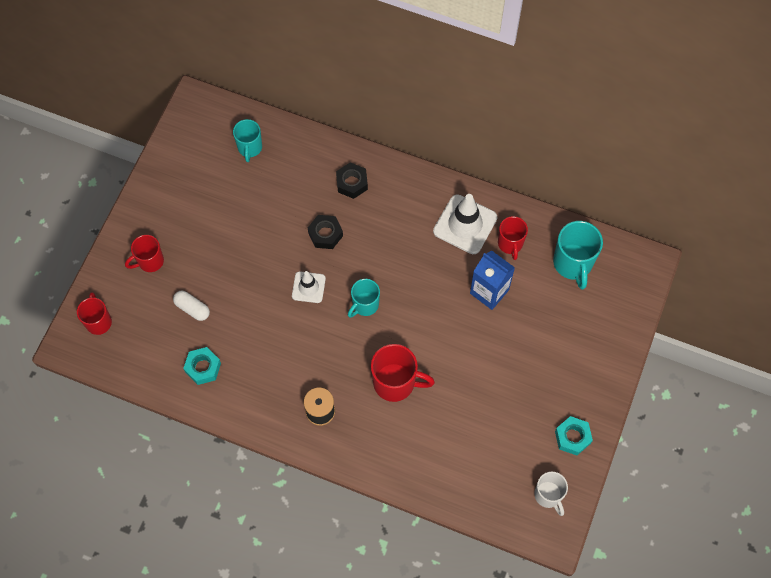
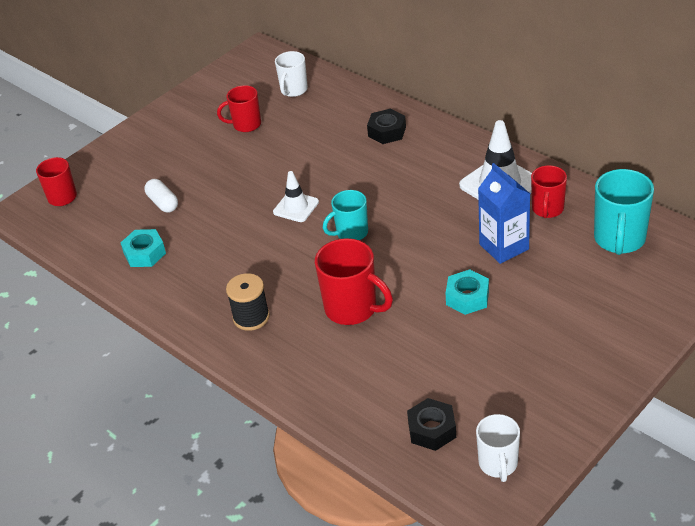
camera: 25 degrees right, 25 degrees down
red mug [125,235,164,272] -> red mug moved to [217,85,261,132]
turquoise mug [233,119,262,162] -> white mug [275,51,308,97]
black nut [308,215,343,249] -> black nut moved to [407,398,456,451]
turquoise nut [555,416,593,456] -> turquoise nut moved to [446,269,489,315]

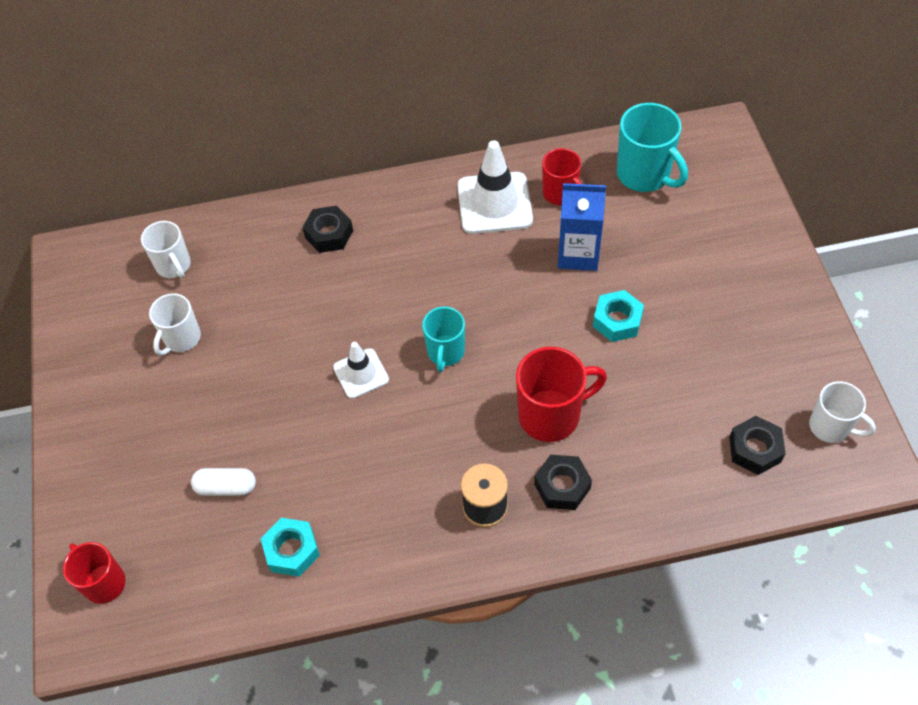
camera: 55 degrees left, 15 degrees up
red mug [217,85,261,132] -> white mug [149,293,201,356]
none -> black nut [534,455,592,510]

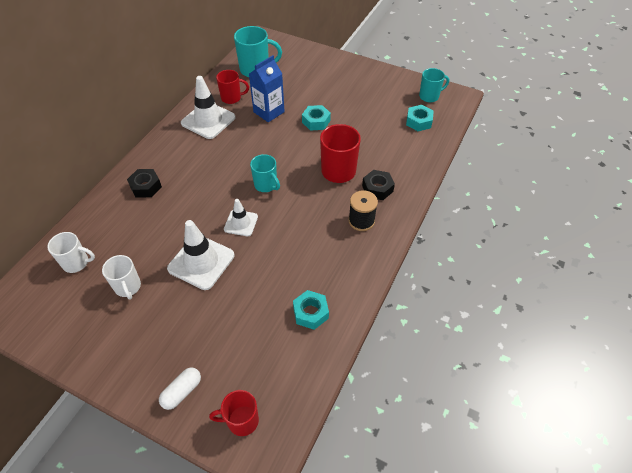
camera: 55 degrees left, 5 degrees down
white capsule [191,468,256,496] -> white capsule moved to [159,368,201,410]
black nut [729,416,786,475] -> turquoise nut [406,105,434,131]
white mug [809,381,876,443] -> turquoise mug [419,68,449,102]
none -> white traffic cone [167,220,234,290]

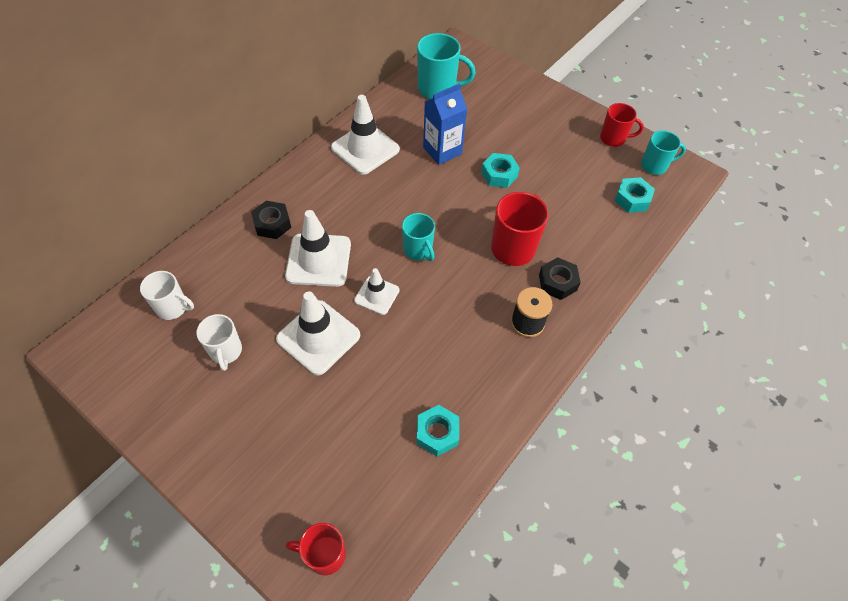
camera: 10 degrees right, 5 degrees up
white capsule [159,368,201,410] -> none
red mug [216,70,249,104] -> red mug moved to [600,103,644,147]
none -> white traffic cone [285,210,351,287]

